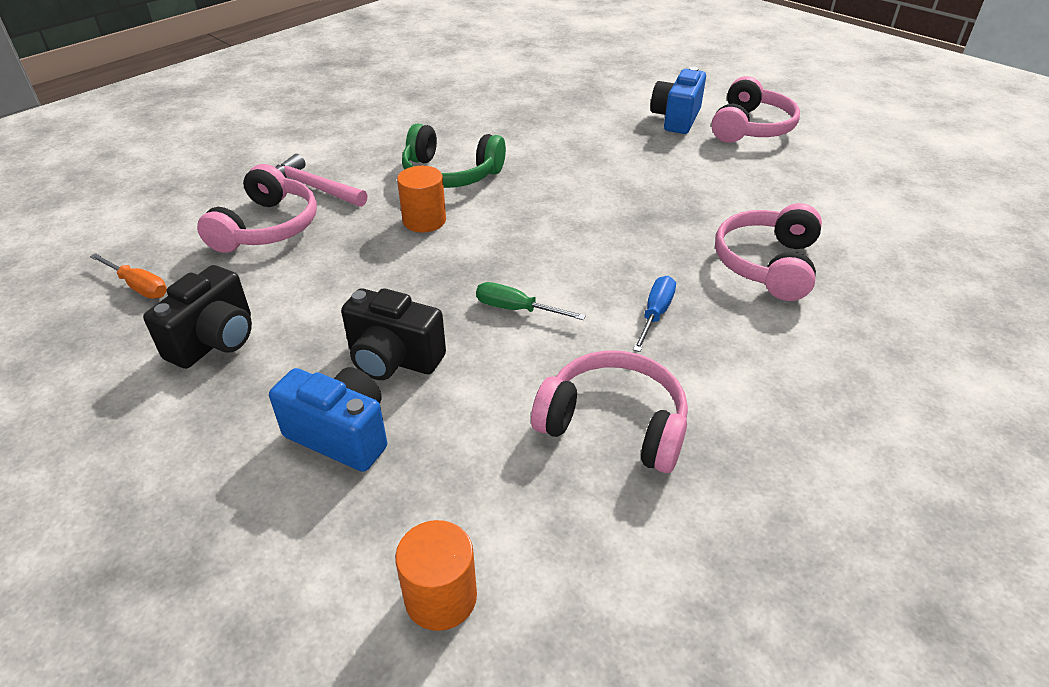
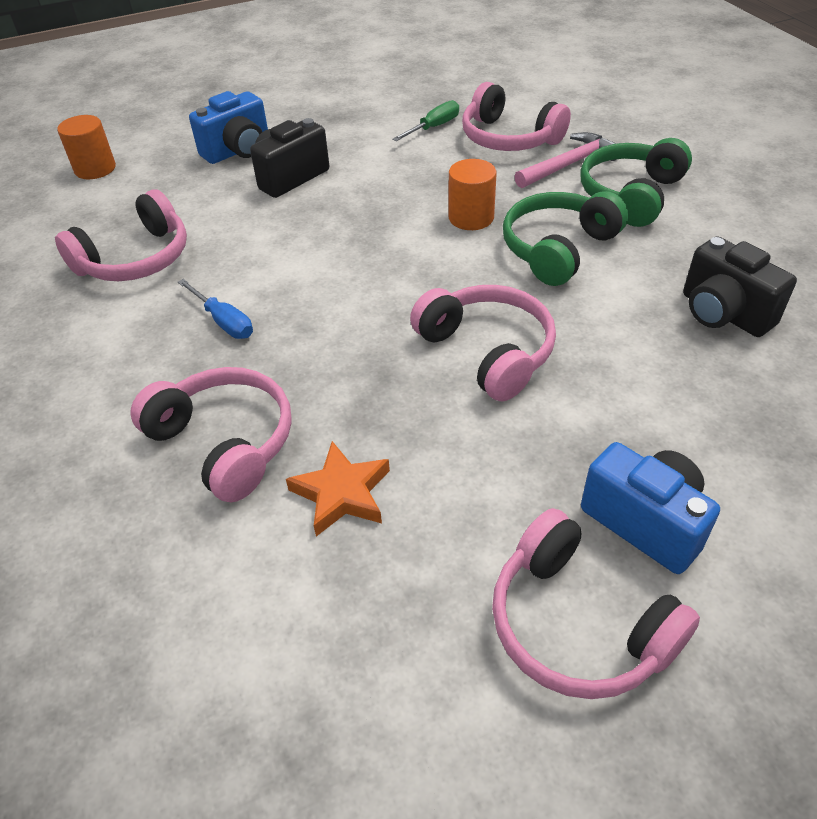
camera: 115 degrees right, 5 degrees up
orange screwdriver [90,253,167,299] -> none
black camera [143,265,252,369] -> black camera moved to [683,236,797,337]
green screwdriver [476,282,586,320] -> green screwdriver moved to [392,100,459,141]
none -> orange star [286,441,390,536]
none -> pink headphones [410,285,556,401]
none -> green headphones [581,138,692,227]

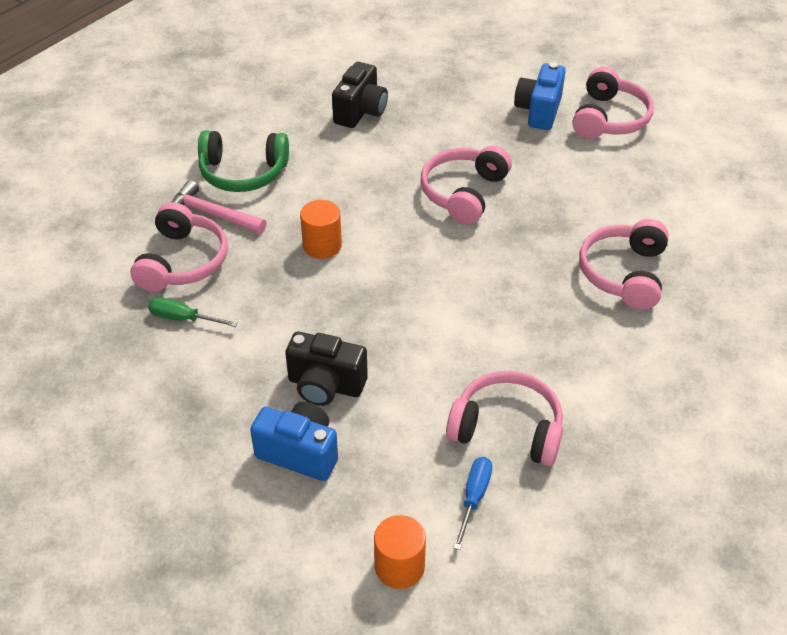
camera: 120 degrees left, 0 degrees up
blue screwdriver [178,279,253,339] -> blue screwdriver moved to [453,457,492,550]
orange star [286,441,390,536] -> none
green headphones [503,191,629,286] -> none

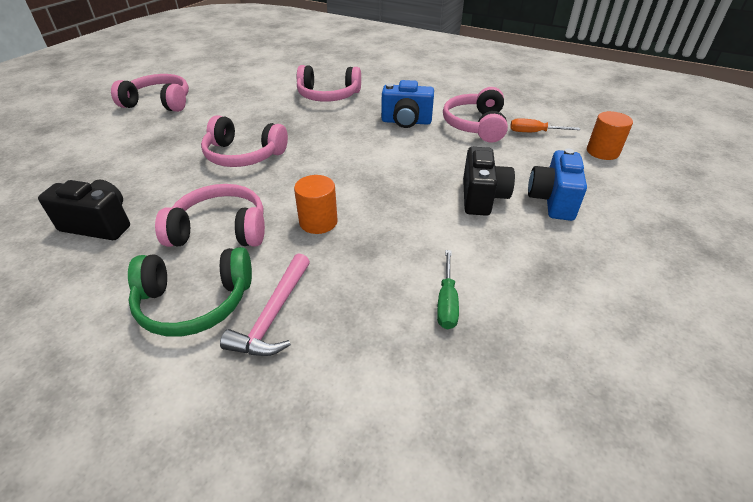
camera: 100 degrees left, 5 degrees down
pink headphones [130,202,228,292] -> pink headphones moved to [155,184,265,247]
green headphones [198,130,289,192] -> green headphones turned 90 degrees clockwise [128,247,252,337]
blue screwdriver [453,457,492,550] -> orange screwdriver [510,118,580,132]
blue camera [514,62,565,130] -> blue camera moved to [381,80,434,128]

